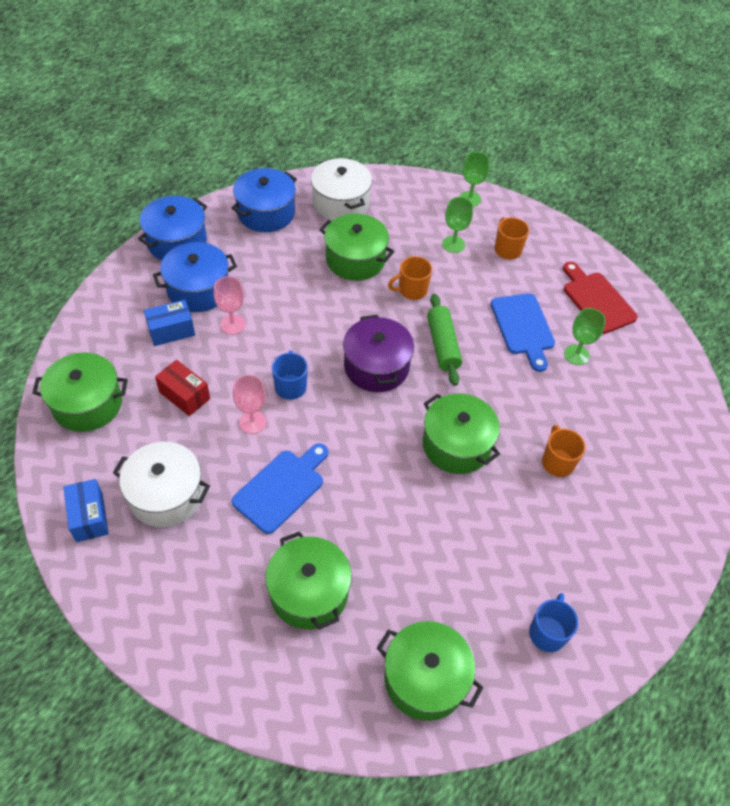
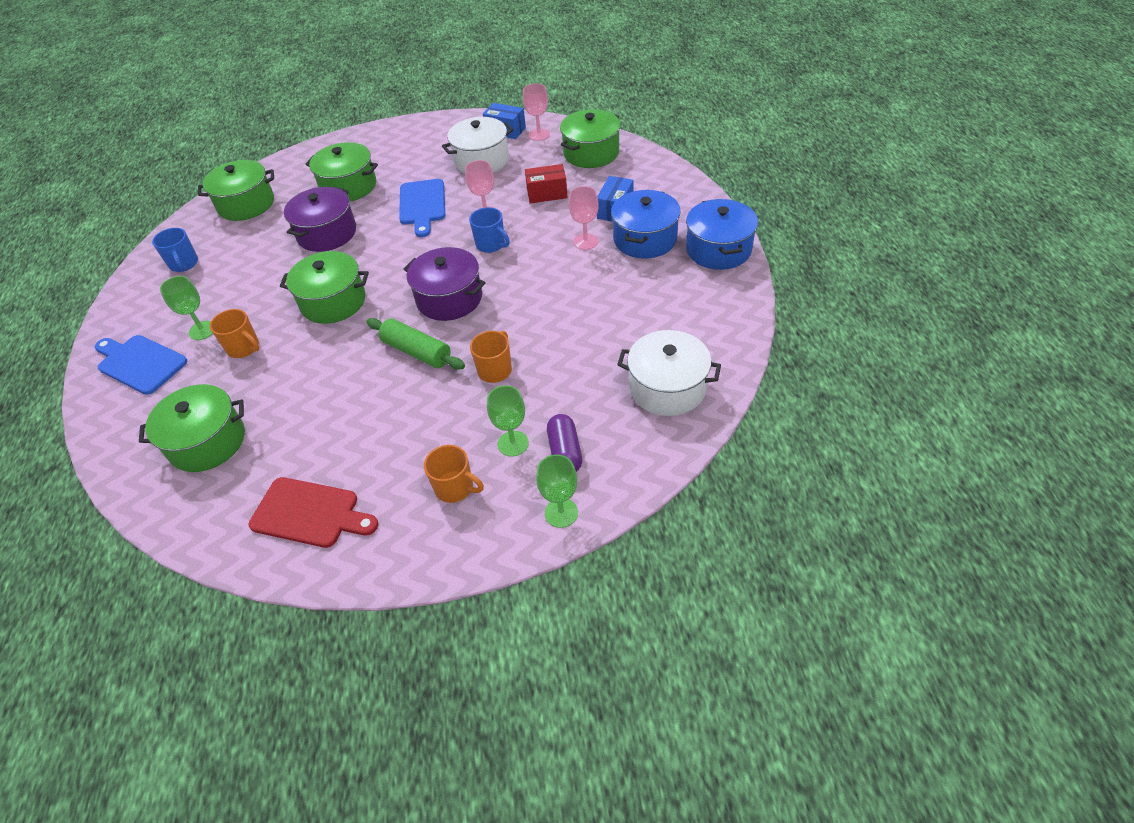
camera: 140 degrees right, 5 degrees down
blue pot [232,168,297,232] -> none
green pot [319,213,394,281] -> green pot moved to [139,384,245,472]
blue cutting board [491,293,555,372] -> blue cutting board moved to [95,335,187,395]
green goblet [564,308,606,365] -> green goblet moved to [160,276,213,340]
none -> purple pot [284,187,356,252]
none -> pink goblet [523,83,550,141]
none -> purple capsule [547,414,582,472]

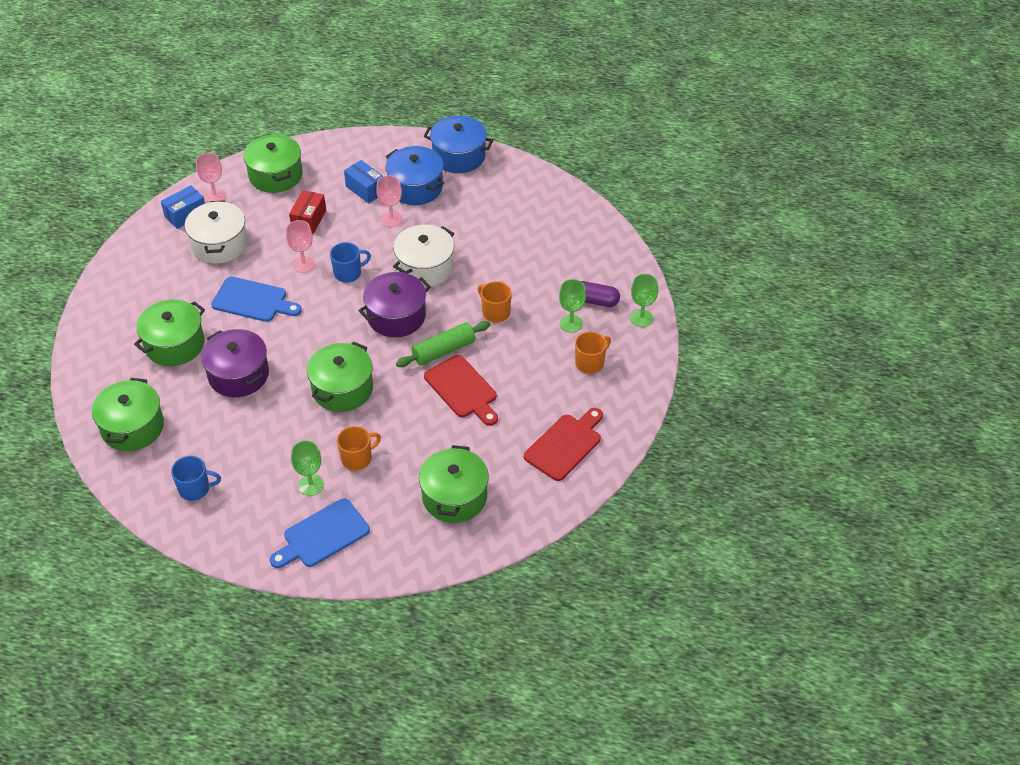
camera: 70 degrees left, 0 degrees up
white pot [617,330,721,416] -> white pot moved to [393,225,454,288]
none -> red cutting board [424,355,498,426]

